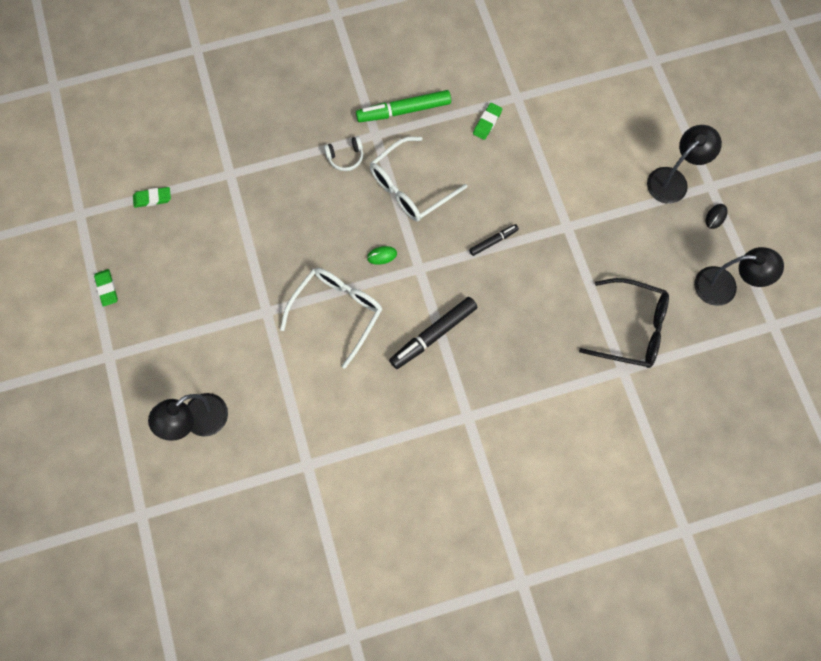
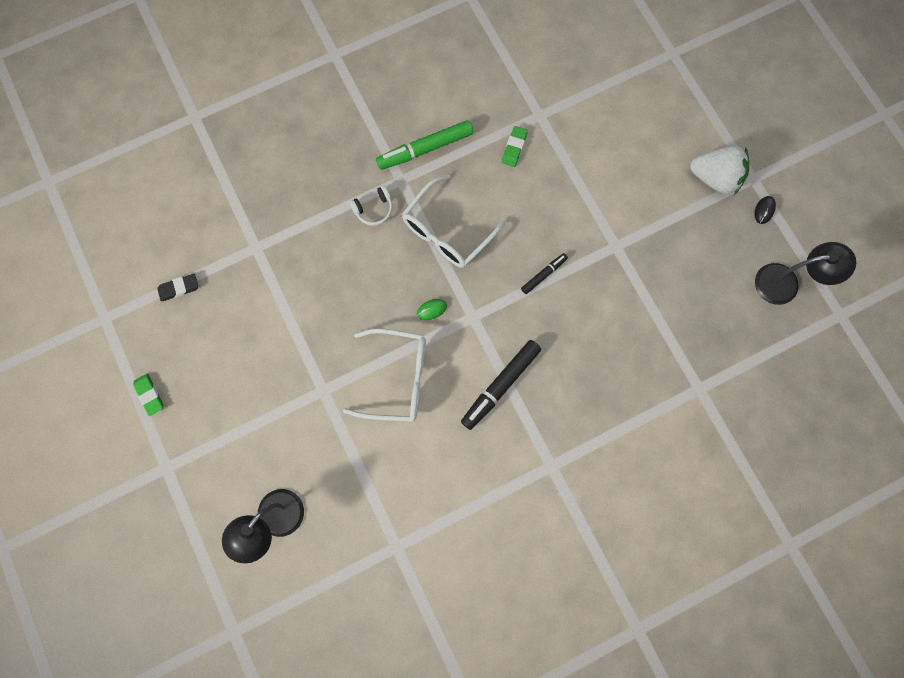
camera: 10 degrees left, 5 degrees up
green eraser [133,187,171,208] -> black eraser [157,274,198,302]
white glasses [280,268,382,369] -> white glasses turned 75 degrees clockwise [343,328,426,422]
black glasses [579,278,669,368] -> none
black lamp [647,125,722,204] -> white strawberry [690,145,749,195]

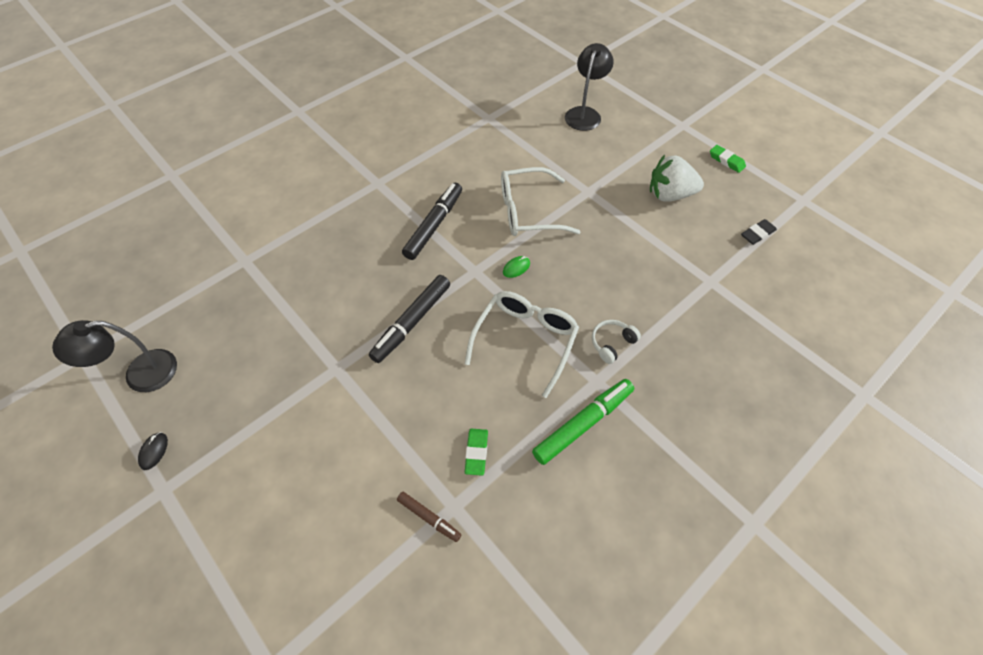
camera: 165 degrees right, 20 degrees down
black marker [521,253,568,294] -> black marker [369,275,450,363], size x1.83
white strawberry [690,145,749,195] -> white strawberry moved to [650,155,704,202]
none -> brown marker [397,492,462,542]

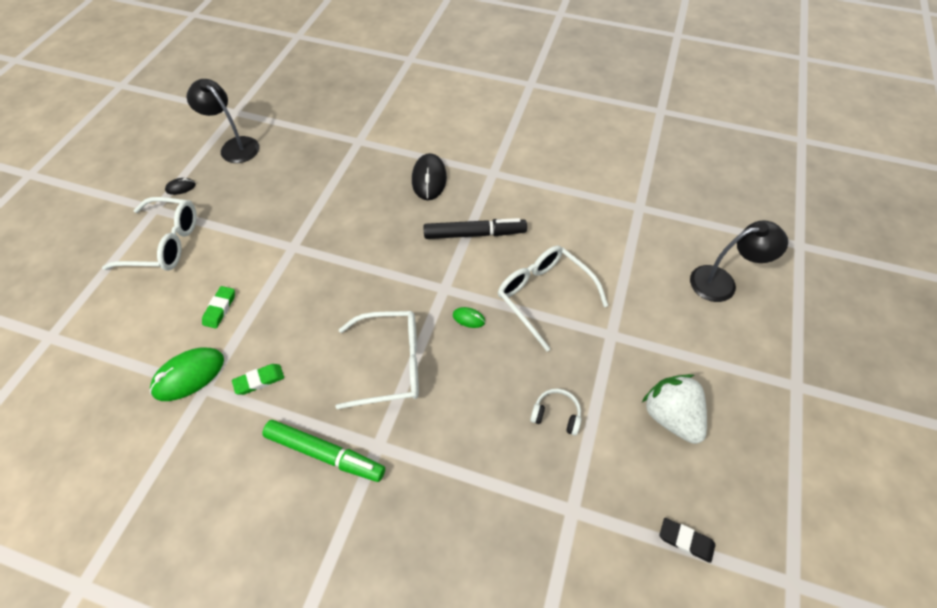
camera: 60 degrees right, 0 degrees up
black marker [369,275,450,363] -> none
brown marker [397,492,462,542] -> green mouse [150,348,224,401]
white headphones [592,320,641,364] -> white headphones moved to [530,389,581,436]
green eraser [710,145,746,173] -> green eraser moved to [202,286,235,329]
none -> white glasses [102,197,197,271]
none -> black mouse [412,153,447,200]

